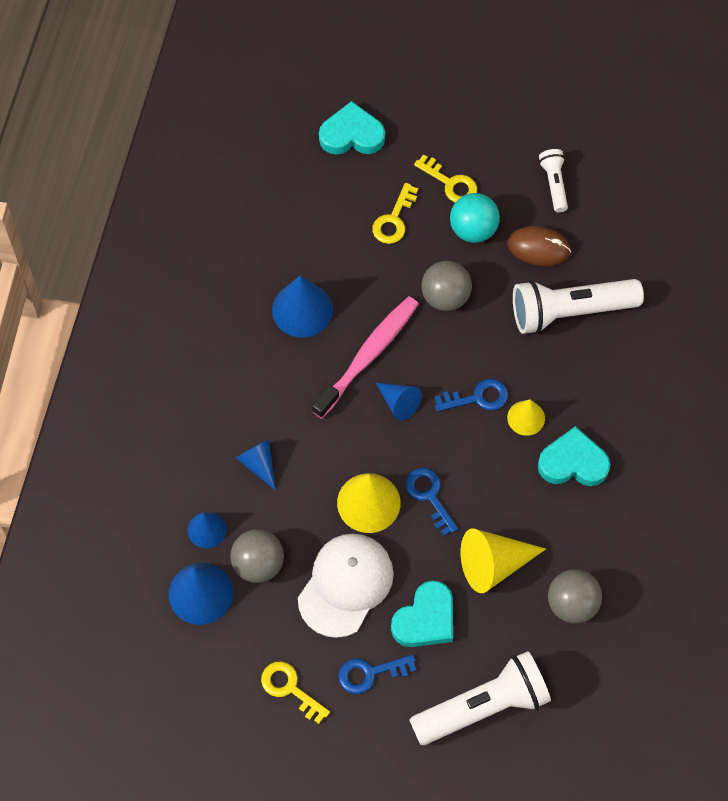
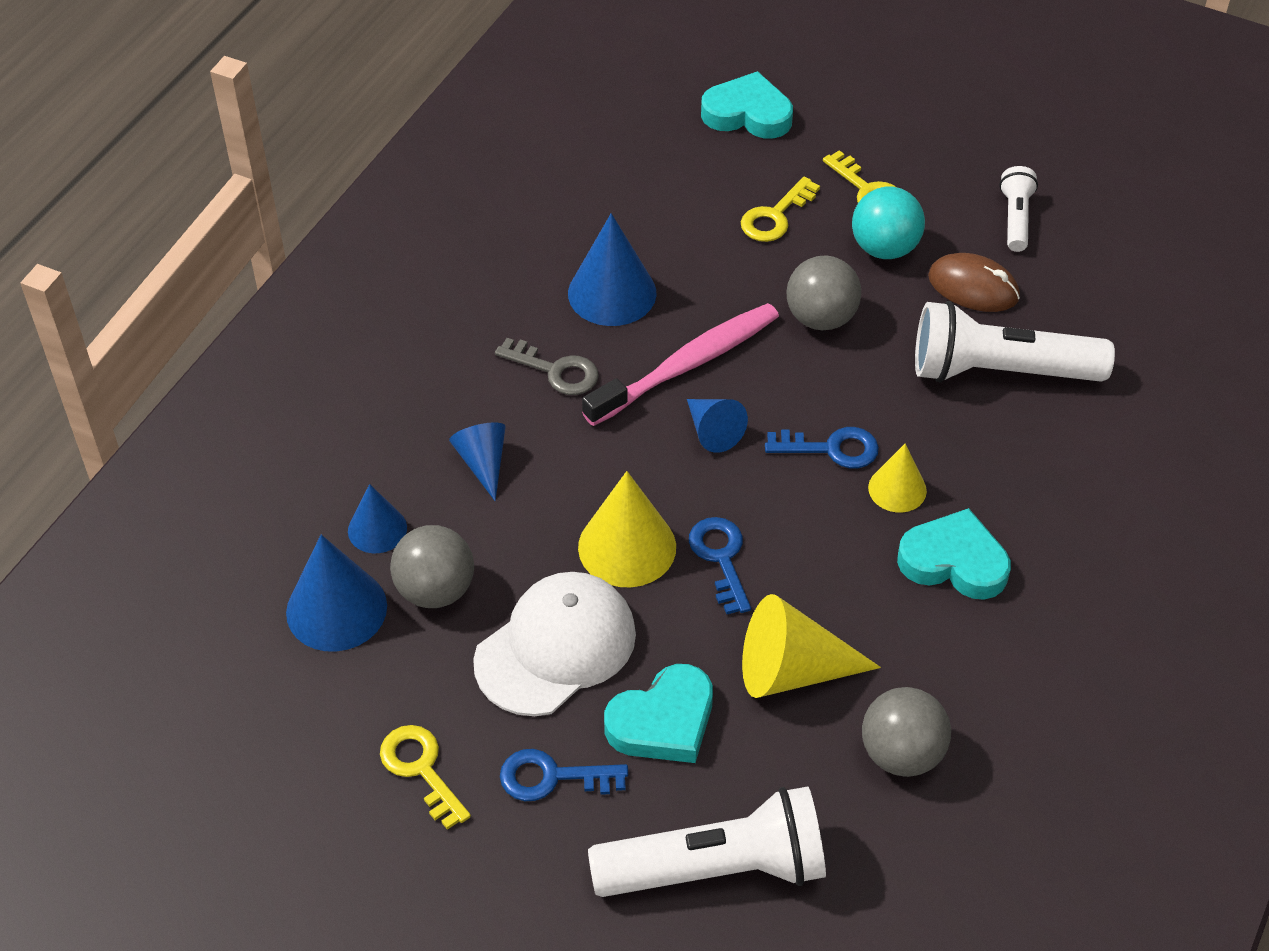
camera: 15 degrees right, 15 degrees down
none -> grey key [495,338,599,395]

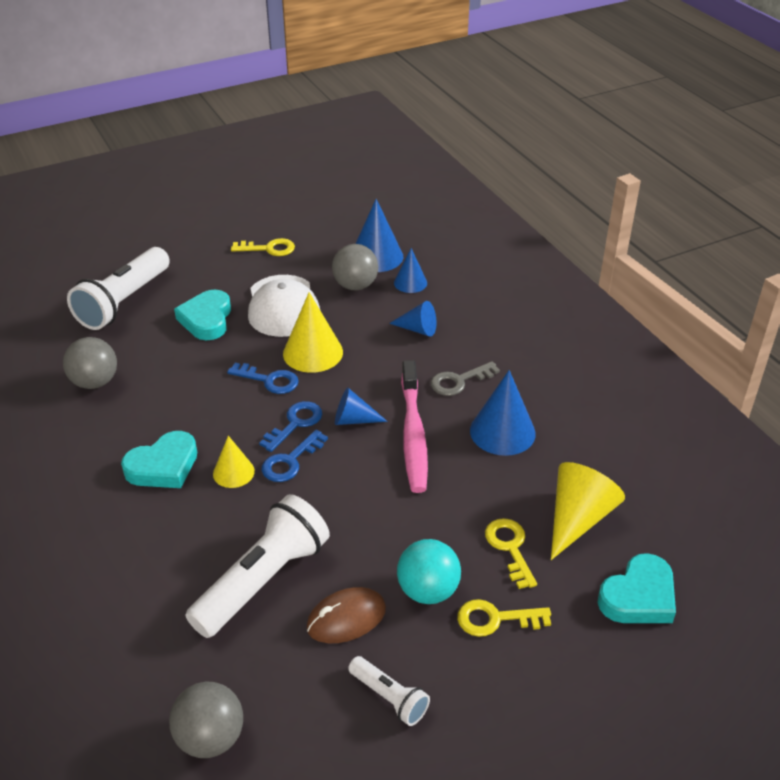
camera: 125 degrees right, 10 degrees down
blue key [500,749,628,801] -> blue key moved to [259,401,322,452]
yellow cone [742,594,881,698] -> yellow cone moved to [551,462,625,560]
grey ball [786,255,861,330] -> grey ball moved to [169,682,243,758]

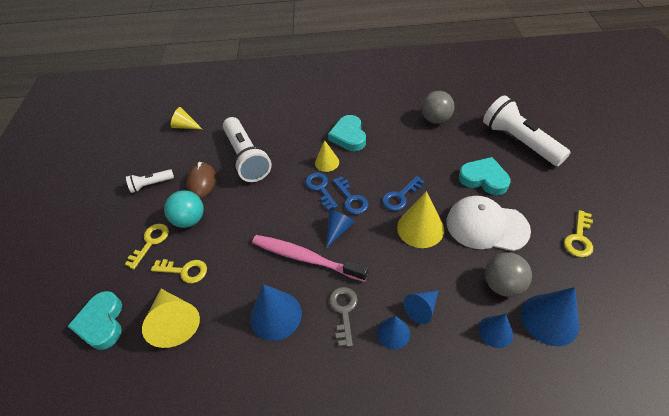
camera: 120 degrees right, 10 degrees up
grey ball [169,682,243,758] -> yellow cone [171,107,202,129]
none -> blue cone [377,316,410,349]

